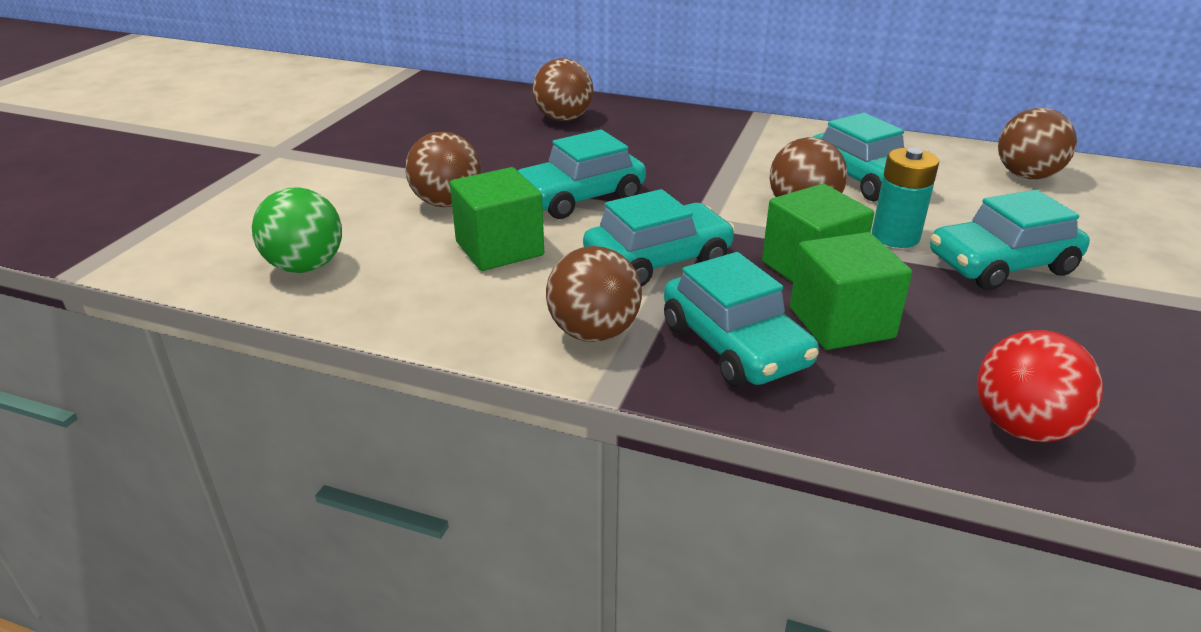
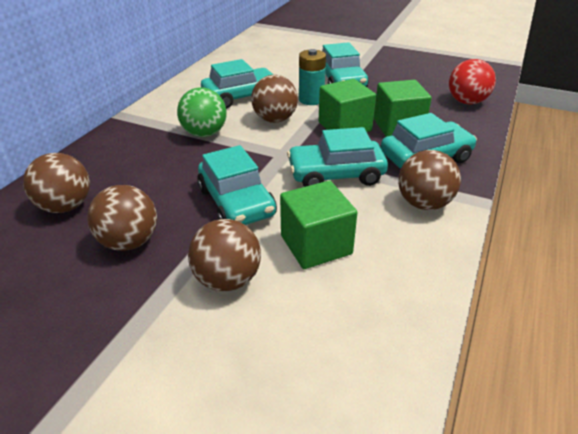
camera: 85 degrees left, 5 degrees up
green ball [252,187,342,273] -> green ball moved to [177,87,227,137]
turquoise car [583,189,735,287] -> turquoise car turned 75 degrees counterclockwise [287,127,388,187]
brown ball [998,108,1077,179] -> brown ball moved to [87,185,157,251]

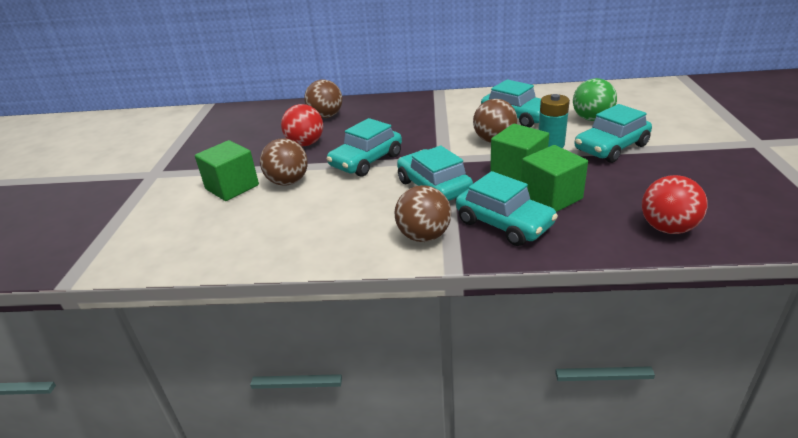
camera: 70 degrees right, 5 degrees down
brown ball [87,185,157,251] -> red ball [281,104,323,146]
green ball [177,87,227,137] -> green ball moved to [573,78,617,121]
green cube [280,181,358,269] -> green cube moved to [195,140,259,201]

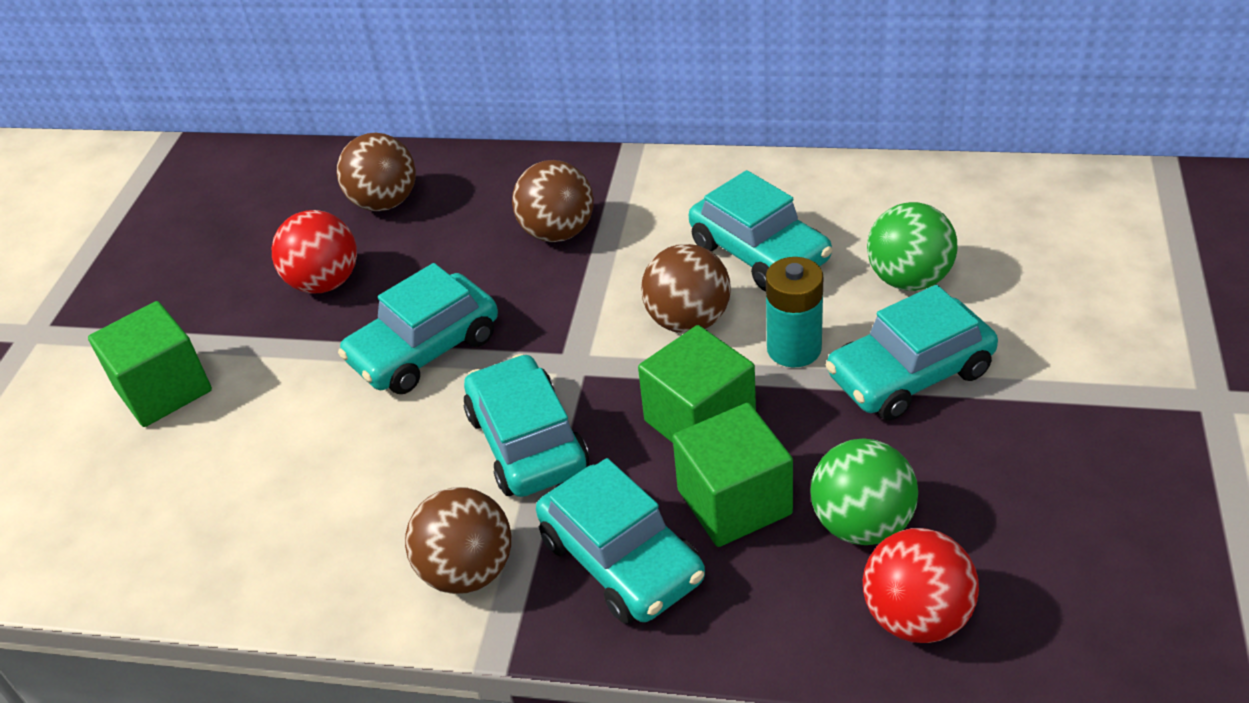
camera: 10 degrees right, 10 degrees up
brown ball [260,138,308,186] -> brown ball moved to [512,160,594,242]
none -> green ball [810,438,918,545]

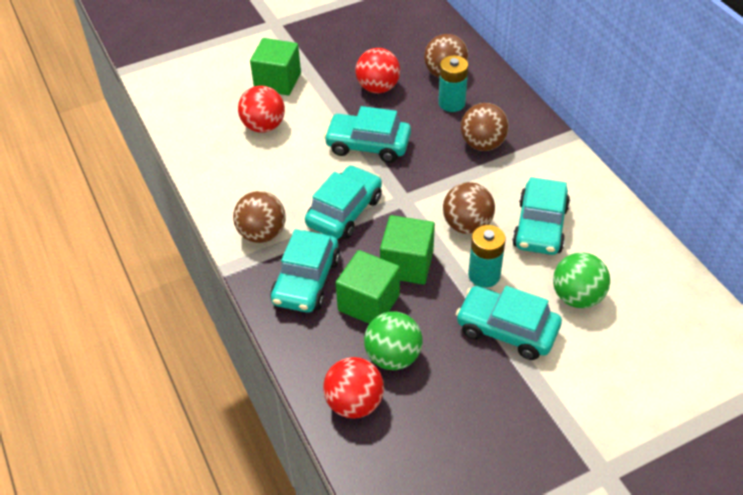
camera: 50 degrees right, 5 degrees up
none -> red ball [238,86,285,133]
none -> turquoise battery [438,56,468,112]

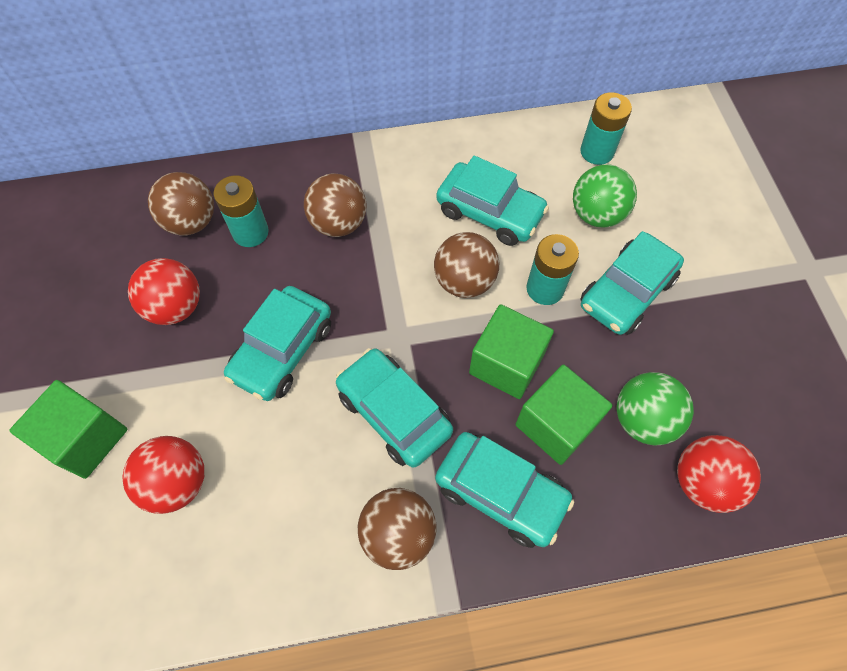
camera: 75 degrees left, 15 degrees up
none -> turquoise battery [580,92,632,165]

